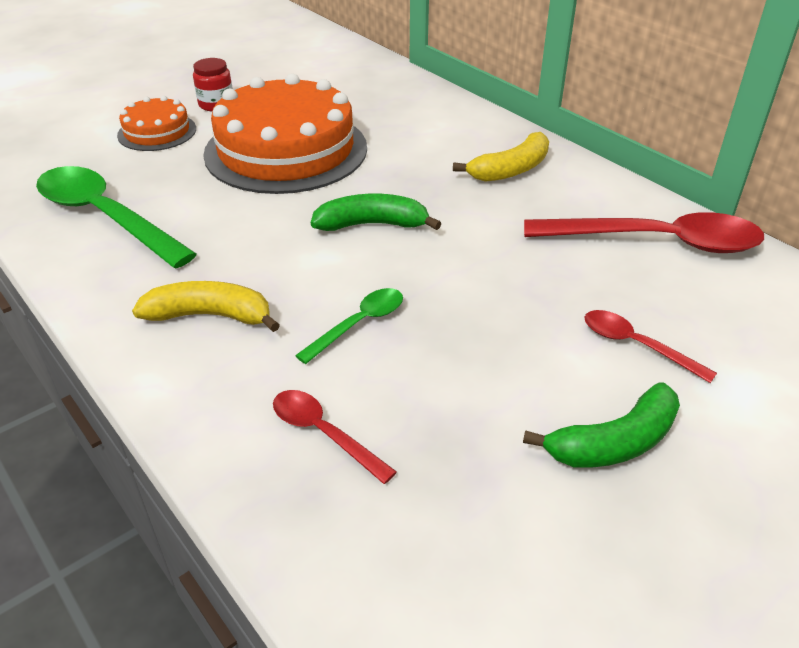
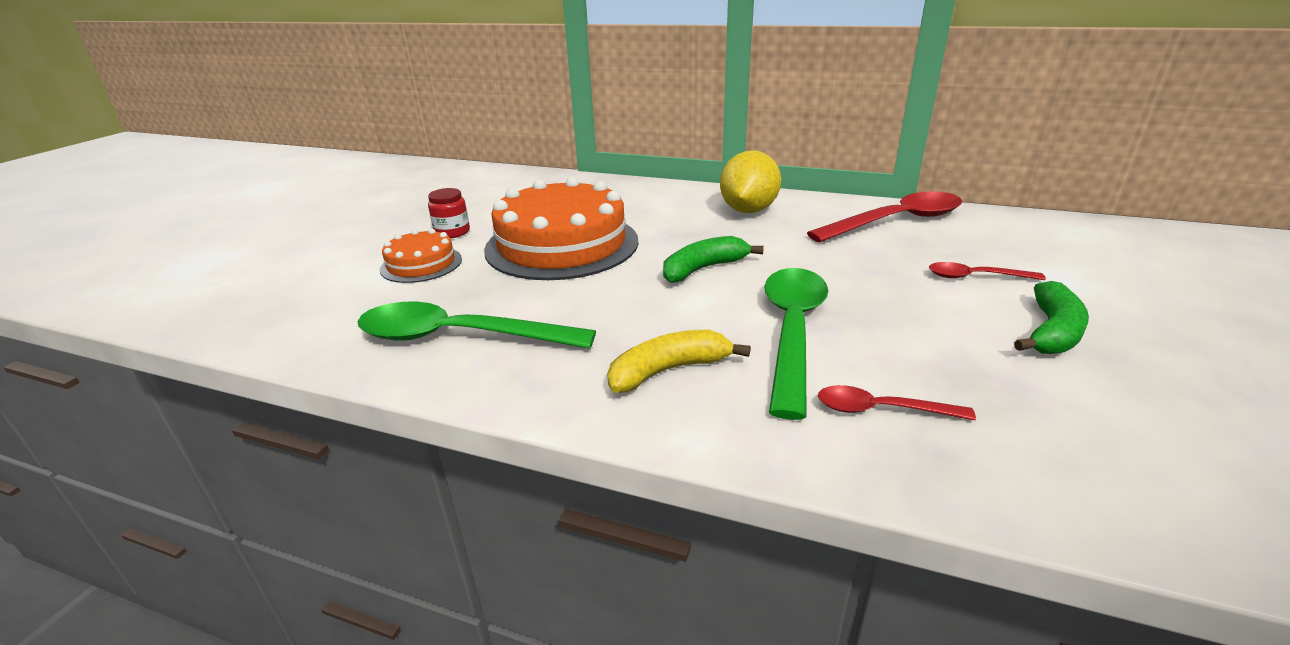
camera: 30 degrees left, 10 degrees down
green spoon [295,288,403,364] -> green spoon [764,268,828,420], size x1.98
yellow banana [453,132,549,182] -> yellow lemon [720,150,781,213]

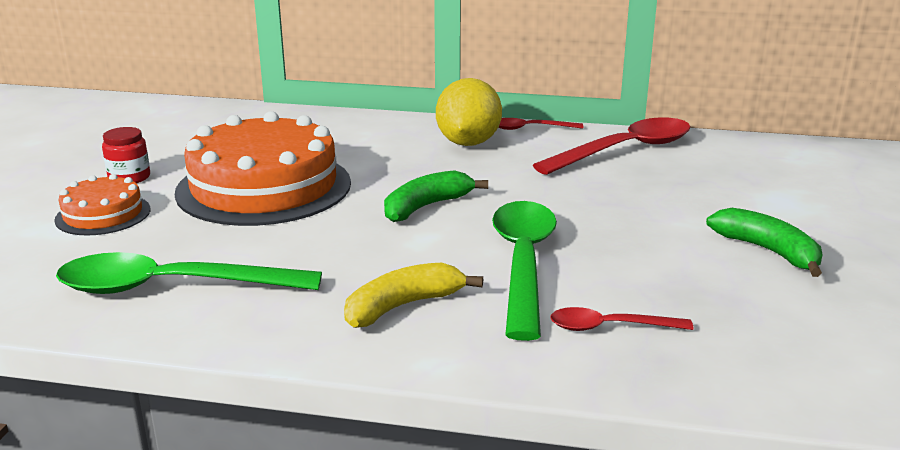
camera: 10 degrees left, 5 degrees down
red spoon [929,262,1046,280] -> red spoon moved to [499,118,583,130]
green banana [1014,281,1089,354] -> green banana turned 60 degrees counterclockwise [706,208,823,277]

